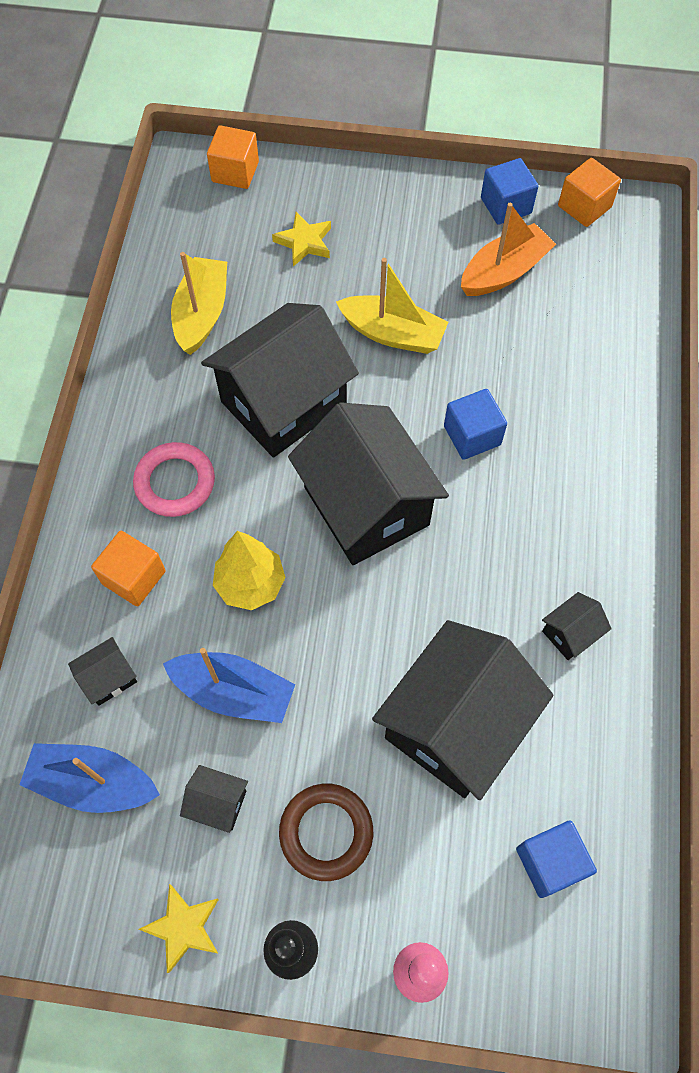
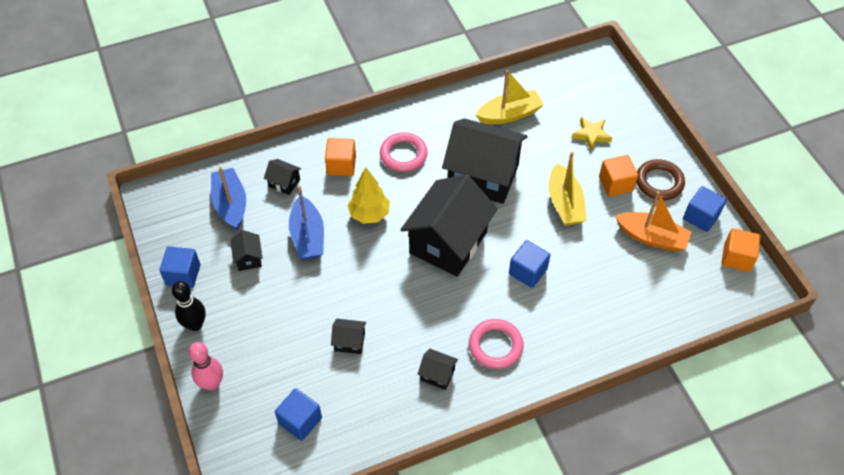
camera: 60 degrees right, 10 degrees down
yellow star [139,884,219,973] -> blue cube [159,246,200,288]
orange cube [207,125,259,189] -> orange cube moved to [599,155,638,197]
brown ring [279,784,373,881] -> brown ring moved to [636,159,685,200]
black house [372,620,554,800] -> black house [331,319,366,354], size x0.41
none -> pink ring [469,319,524,369]

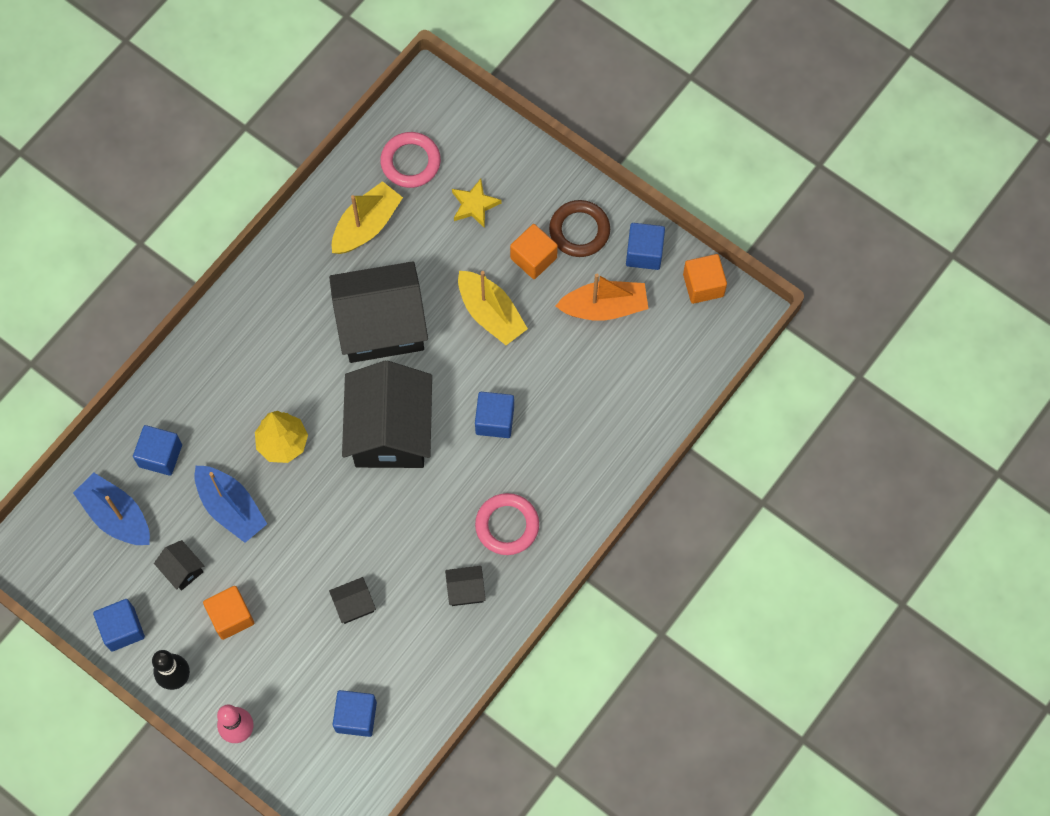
camera: 30 degrees left, 15 degrees up
black house [264,159,301,195] -> blue cube [133,425,182,476]
orange cube [325,138,356,176] -> orange cube moved to [203,586,254,640]
pink ring [380,132,428,172] -> pink ring moved to [380,132,441,188]

